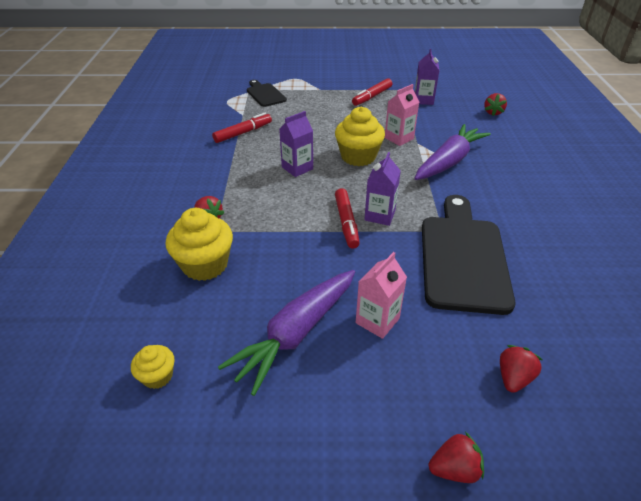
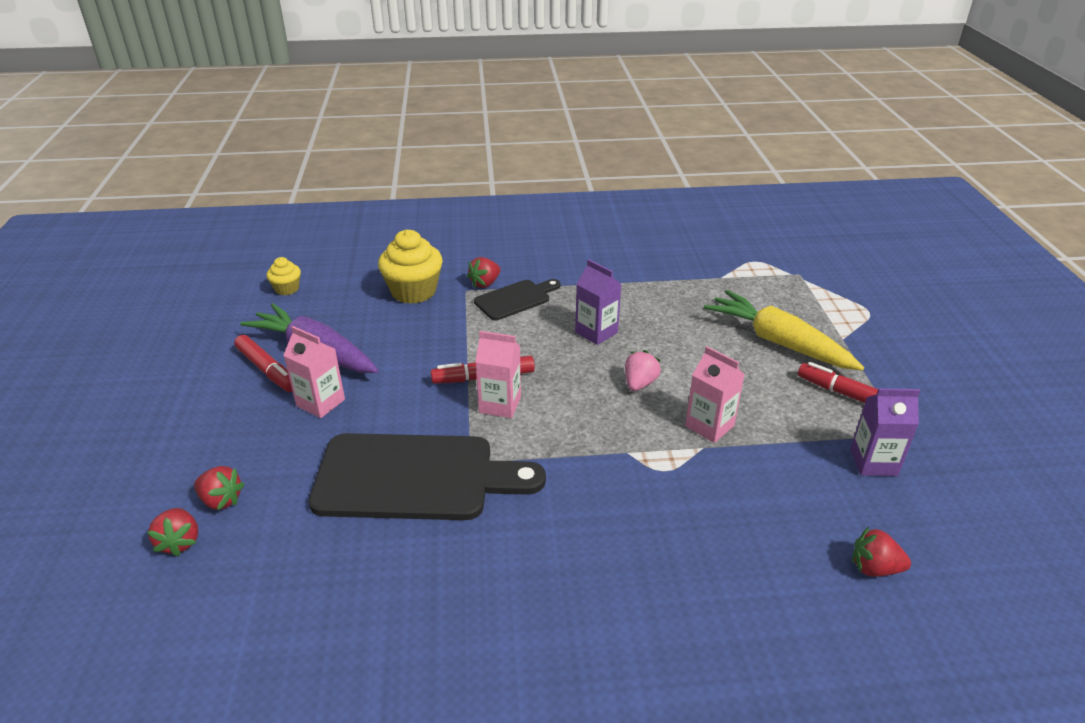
camera: 85 degrees right, 5 degrees down
red marker [212,113,272,143] -> red marker moved to [234,335,293,392]
black cutting board [247,80,287,107] -> black cutting board moved to [474,279,560,320]
yellow cupcake [335,107,385,166] -> pink strawberry [625,350,661,391]
purple carton [364,152,401,226] -> pink carton [475,331,521,418]
purple carrot [414,124,491,180] -> none
red strawberry [429,432,484,483] -> red strawberry moved to [147,508,198,557]
none -> yellow carrot [704,290,864,370]

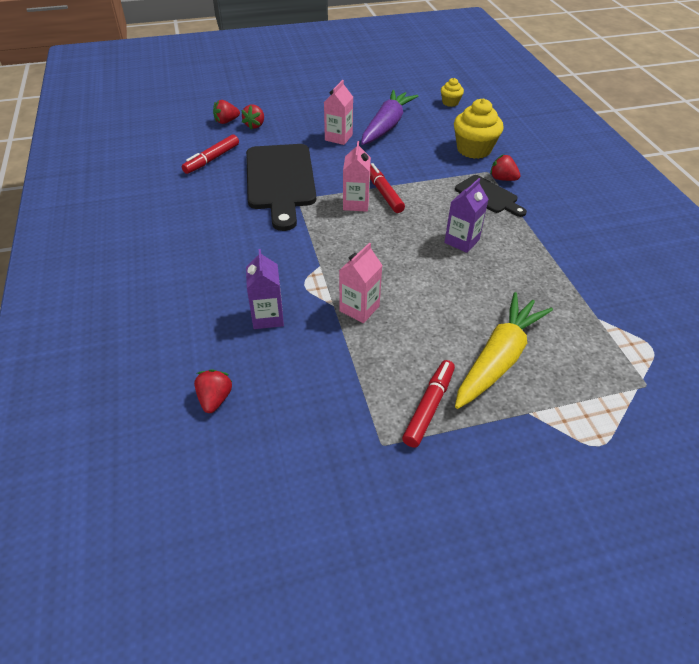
camera: 80 degrees right, 10 degrees up
red marker [234,335,293,392] -> red marker moved to [182,134,239,174]
pink strawberry [625,350,661,391] -> none
purple carton [850,388,920,476] -> purple carton moved to [246,249,284,329]

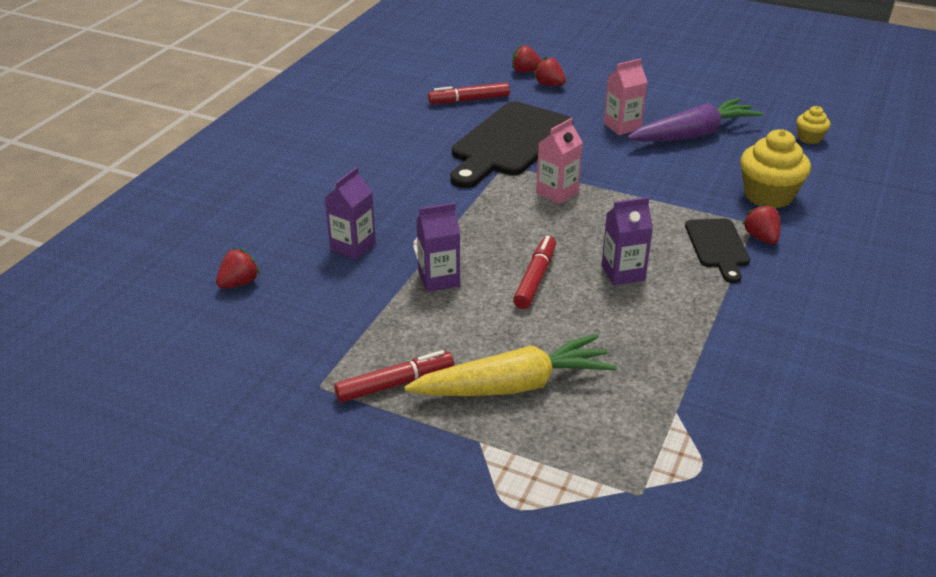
camera: 40 degrees right, 10 degrees down
red strawberry [241,105,264,129] -> red strawberry turned 75 degrees clockwise [534,57,566,86]
pink carton [339,243,383,323] -> purple carton [416,203,460,292]
red marker [370,163,405,213] -> red marker moved to [513,236,556,309]

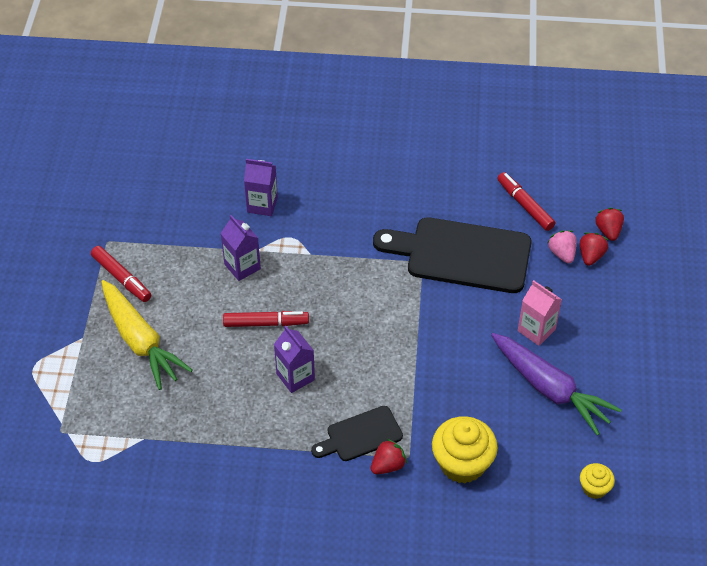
camera: 70 degrees right, 15 degrees up
red strawberry [216,248,260,288] -> none
pink carton [536,118,583,204] -> none
none -> pink strawberry [548,230,577,263]

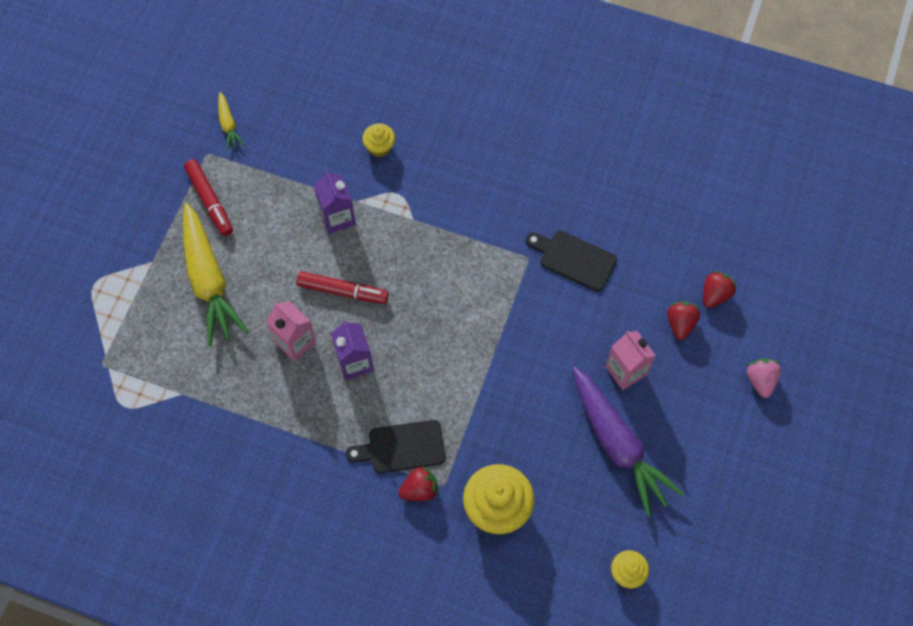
camera: 15 degrees right, 15 degrees up
purple carton [244,159,278,216] -> yellow cupcake [362,124,395,157]
black cutting board [373,217,532,293] -> black cutting board [526,231,617,291], size x0.53
red marker [497,172,556,231] -> none
pink strawberry [548,230,577,263] -> pink strawberry moved to [747,358,781,398]
red strawberry [595,208,624,241] -> red strawberry moved to [667,302,700,340]
none -> yellow carrot [218,92,244,150]
none -> pink carton [266,301,316,361]

